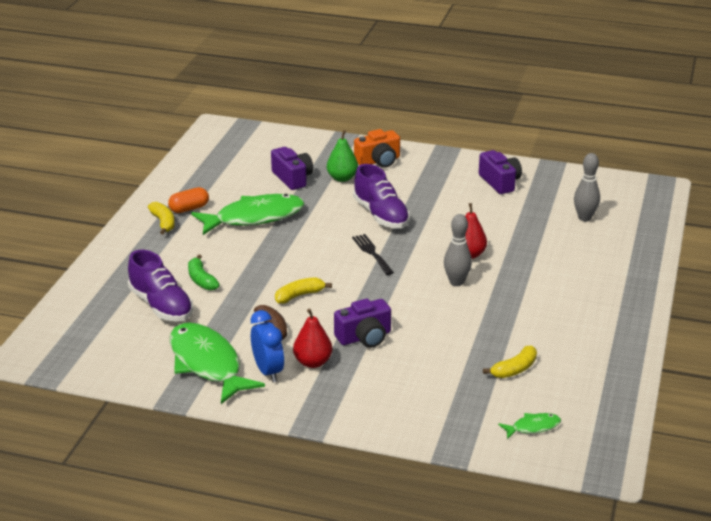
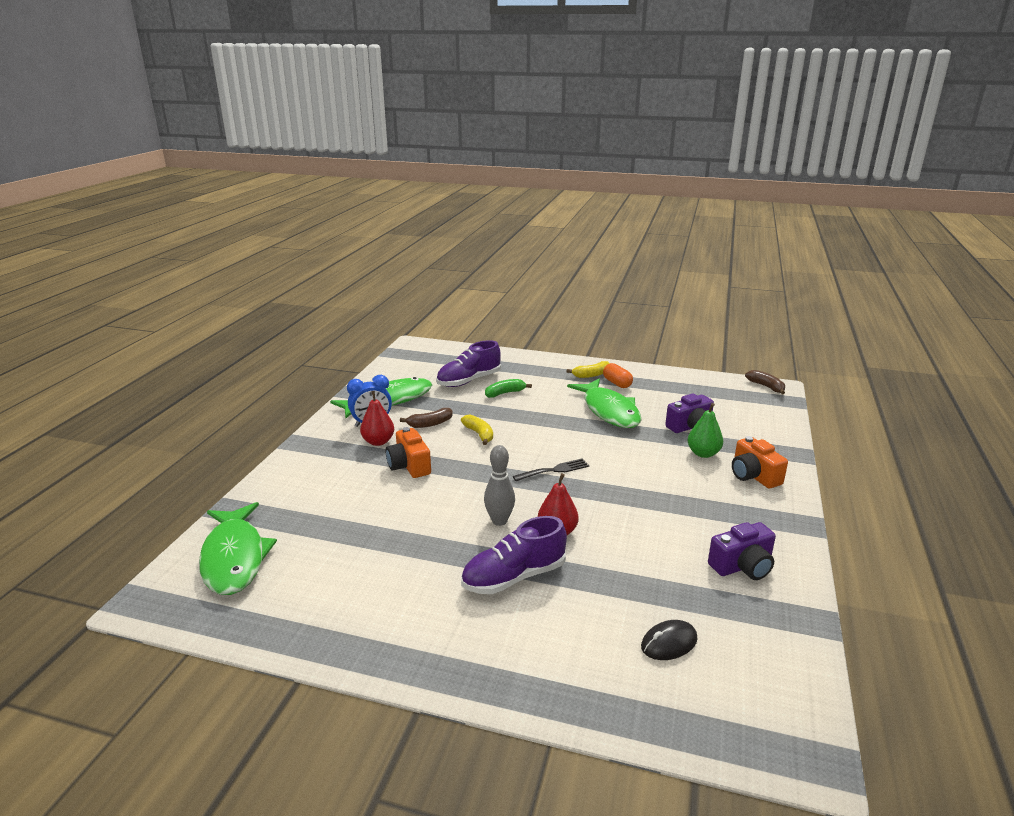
camera: 90 degrees right, 5 degrees down
purple camera [334,299,391,348] -> orange camera [386,427,431,478]
purple shoe [353,164,410,228] -> purple shoe moved to [461,516,567,594]
yellow banana [483,346,537,378] -> none
green fish [498,413,561,439] -> green fish [199,502,277,595], size x2.25
grey bowling pin [574,153,600,222] -> black mouse [641,620,698,660]
none -> brown banana [745,370,785,395]

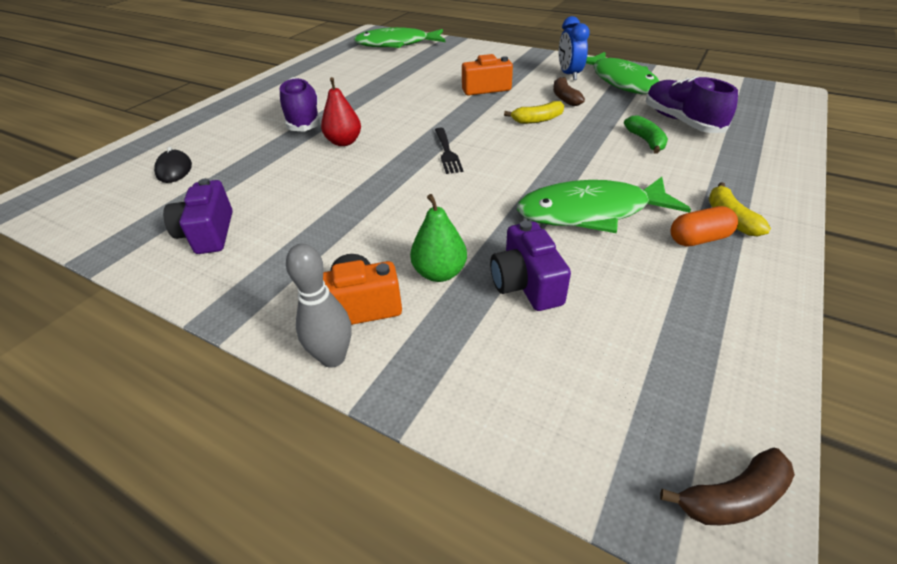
camera: 105 degrees right, 15 degrees up
red pear [360,391,394,446] -> none
grey bowling pin [484,445,515,526] -> grey bowling pin moved to [286,244,351,368]

